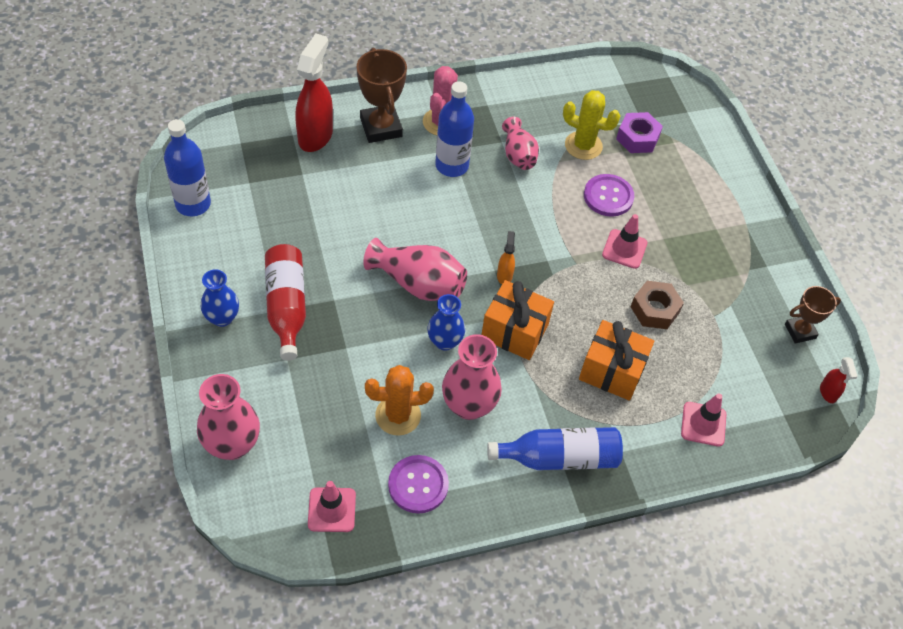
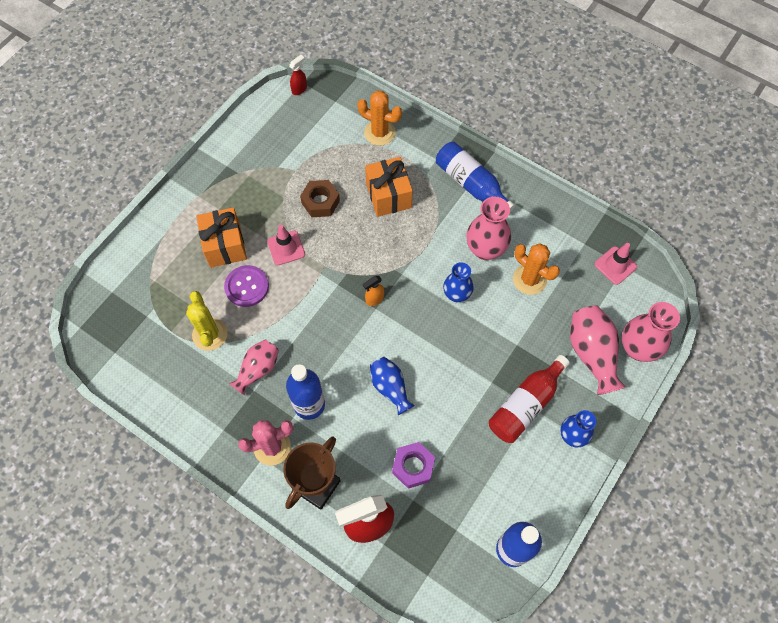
camera: 125 degrees left, 10 degrees up
pink vase [363,238,467,301] -> pink vase moved to [570,305,626,395]
purple button [388,455,449,514] -> none
orange gift [481,280,554,360] -> orange gift moved to [196,207,247,268]
purple nut [616,112,663,153] -> purple nut moved to [392,442,435,489]
pink traffic cone [681,393,726,447] -> orange cactus [357,91,402,146]
brown trophy [785,286,841,343] -> none
none -> blue vase [370,357,415,415]

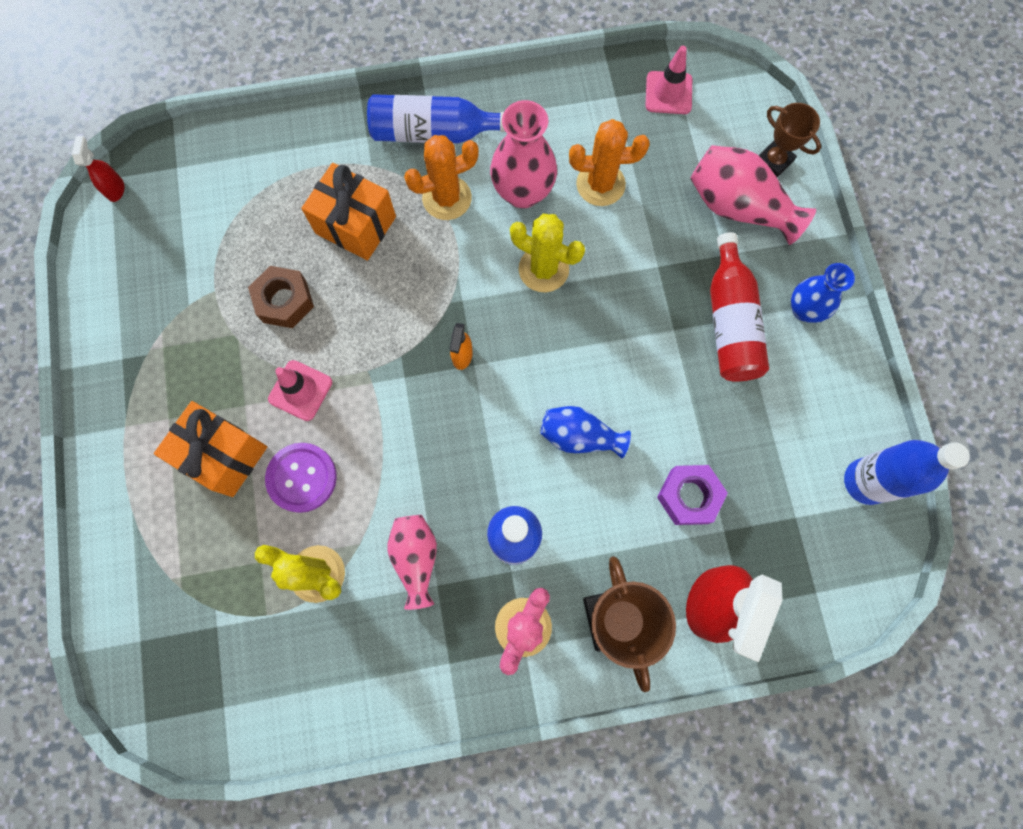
camera: 45 degrees left, 10 degrees up
orange cactus [357,91,402,146] -> orange cactus moved to [404,135,479,220]
blue vase [443,262,474,302] -> yellow cactus [510,214,585,292]
pink vase [622,302,680,362] -> brown trophy [758,103,821,177]

